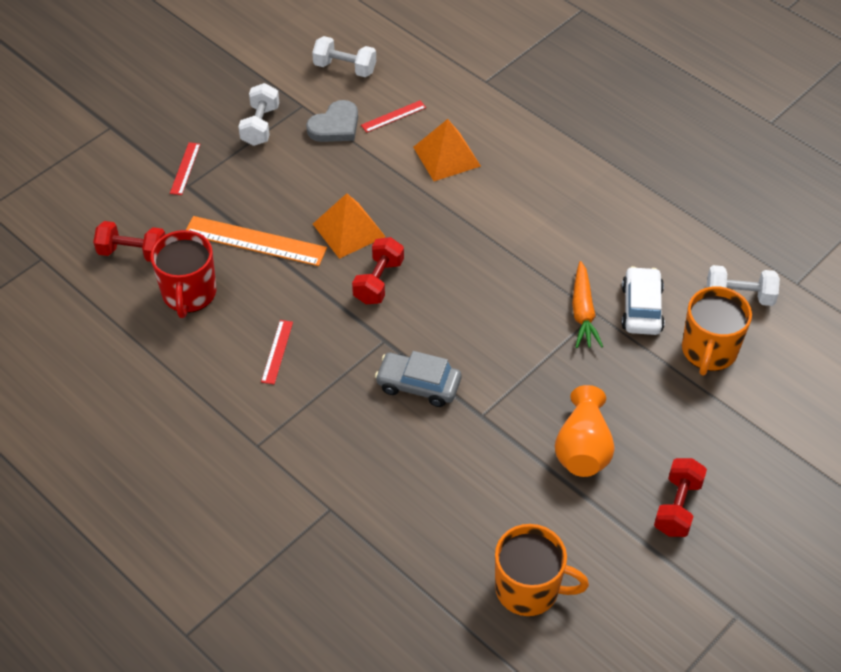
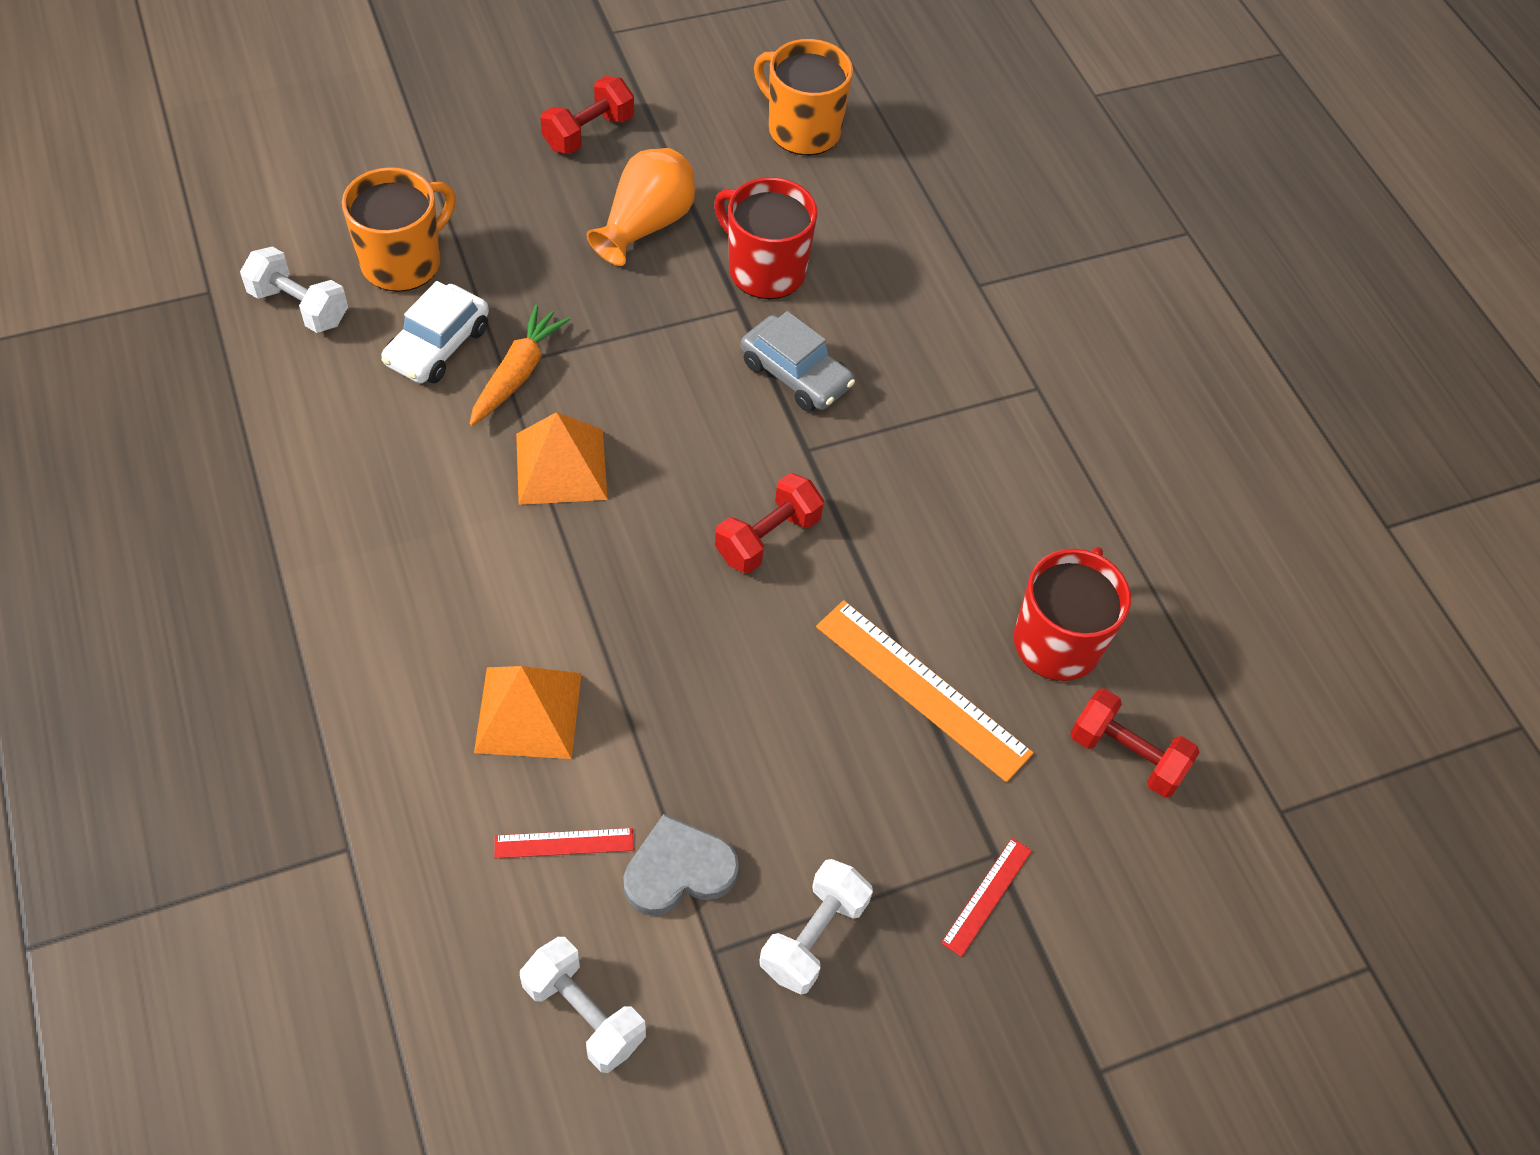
camera: 160 degrees left, 5 degrees up
red ruler [261,320,293,384] -> none
orange pyramid [313,193,386,259] -> orange pyramid moved to [516,412,608,505]
none -> red mug [714,177,818,299]

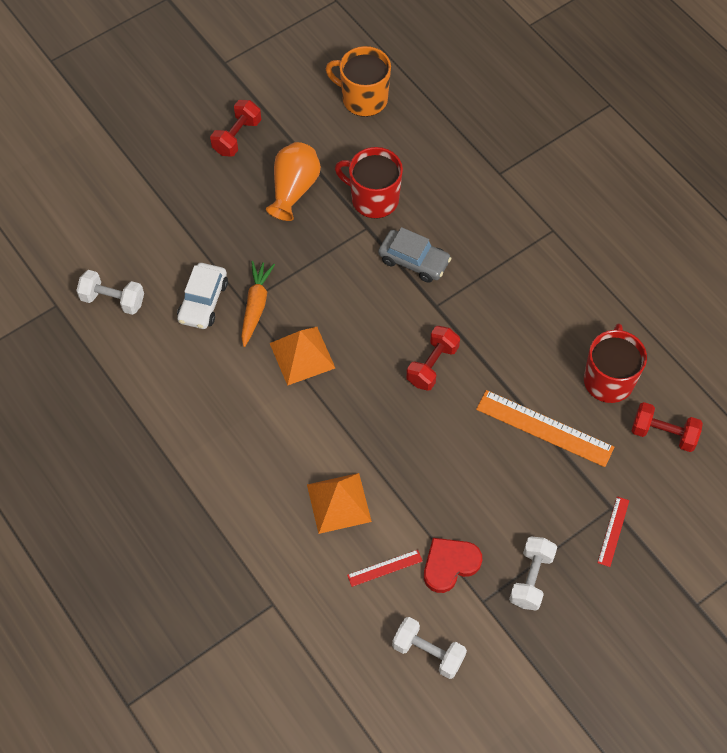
camera: 10 degrees left, 5 degrees up
orange mug [342,167,456,292] -> none
grey heart [623,814,739,916] -> red heart [424,538,482,593]

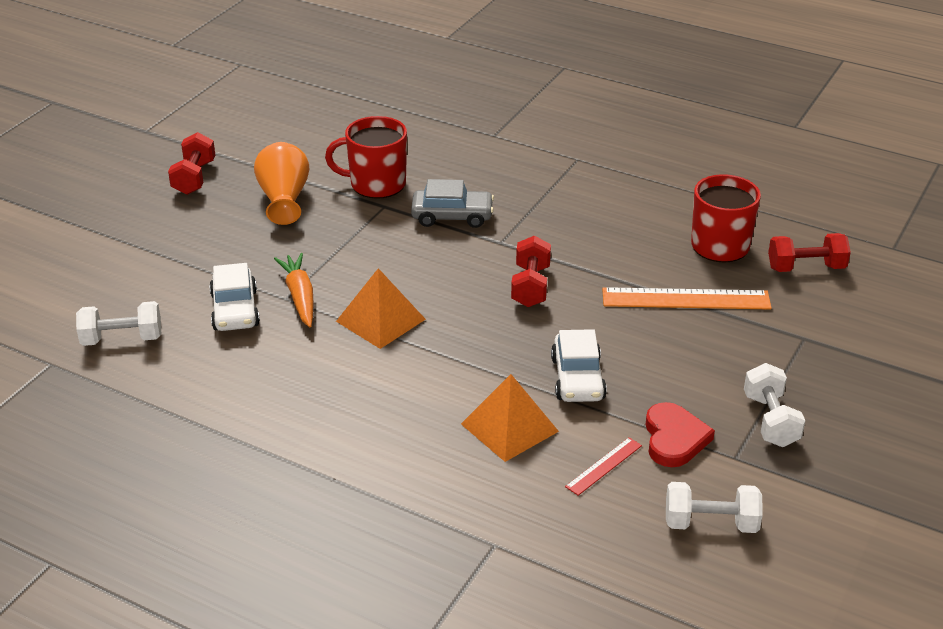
camera: 25 degrees left, 25 degrees down
orange mug [326,46,391,117] -> none
red heart [424,538,482,593] -> red heart turned 150 degrees clockwise [645,402,715,467]
red ruler [598,496,629,567] -> none
none -> white car [551,329,607,402]

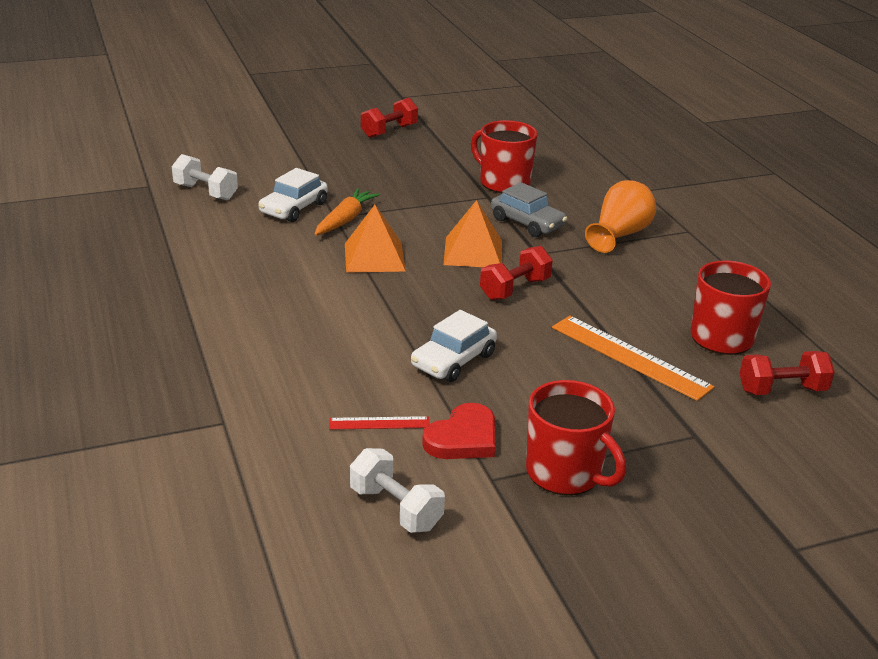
camera: 40 degrees right, 5 degrees down
orange vase [254,142,309,225] -> orange vase moved to [585,180,656,253]
orange pyramid [461,374,559,462] -> orange pyramid moved to [443,200,502,267]
white dumbbell [744,363,805,447] -> red mug [526,380,626,495]
red dumbbell [768,233,851,272] -> red dumbbell turned 45 degrees counterclockwise [739,351,835,395]

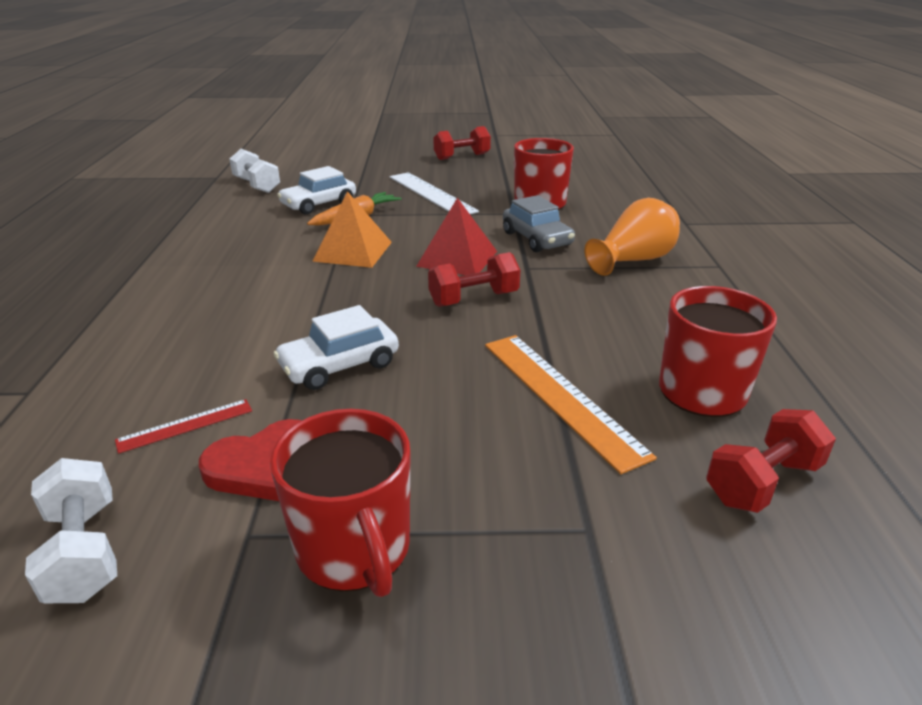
camera: 20 degrees right, 0 degrees up
red ruler [329,416,430,430] -> red ruler turned 45 degrees counterclockwise [115,399,252,454]
orange pyramid [443,200,502,267] -> red pyramid [416,198,497,275]
red dumbbell [739,351,835,395] -> red dumbbell turned 45 degrees counterclockwise [706,409,836,513]
none -> white ruler [389,172,479,214]

